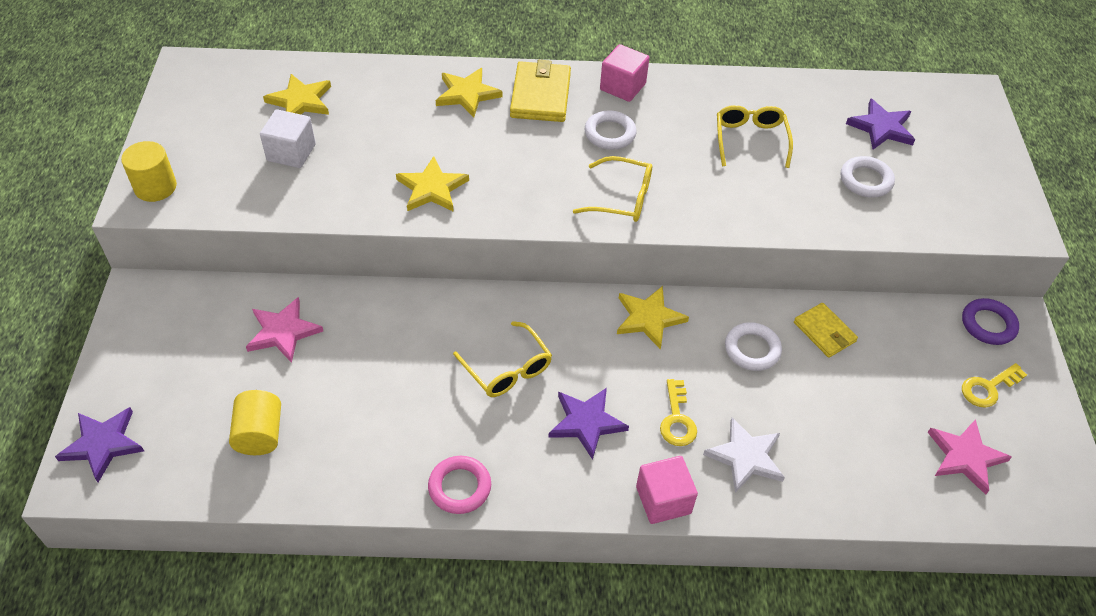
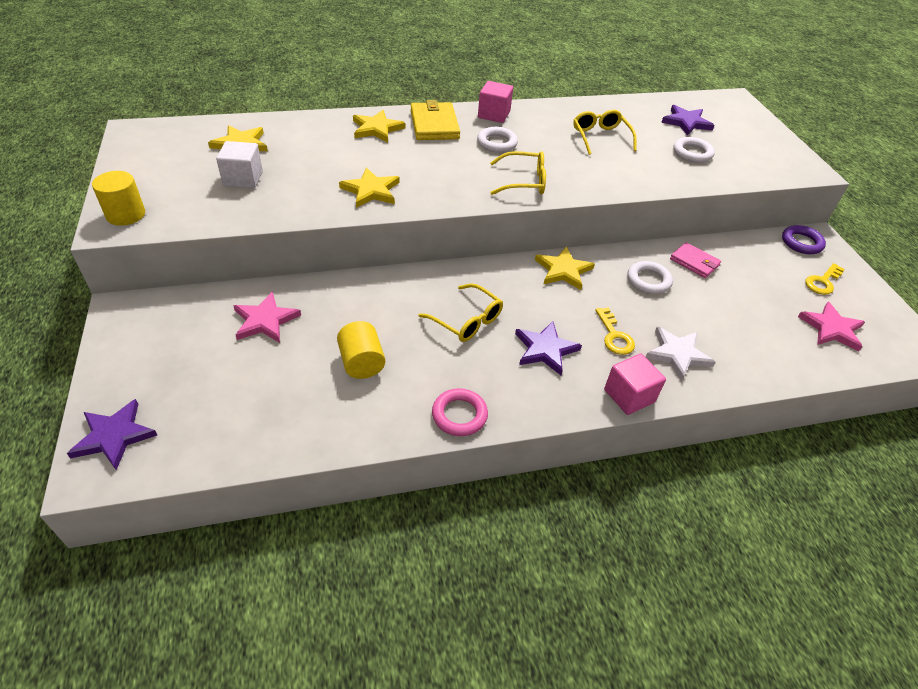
camera: 15 degrees left, 5 degrees down
yellow cylinder [229,390,281,455] -> yellow cylinder moved to [337,321,385,379]
yellow wallet [794,303,858,358] -> pink wallet [670,242,721,278]

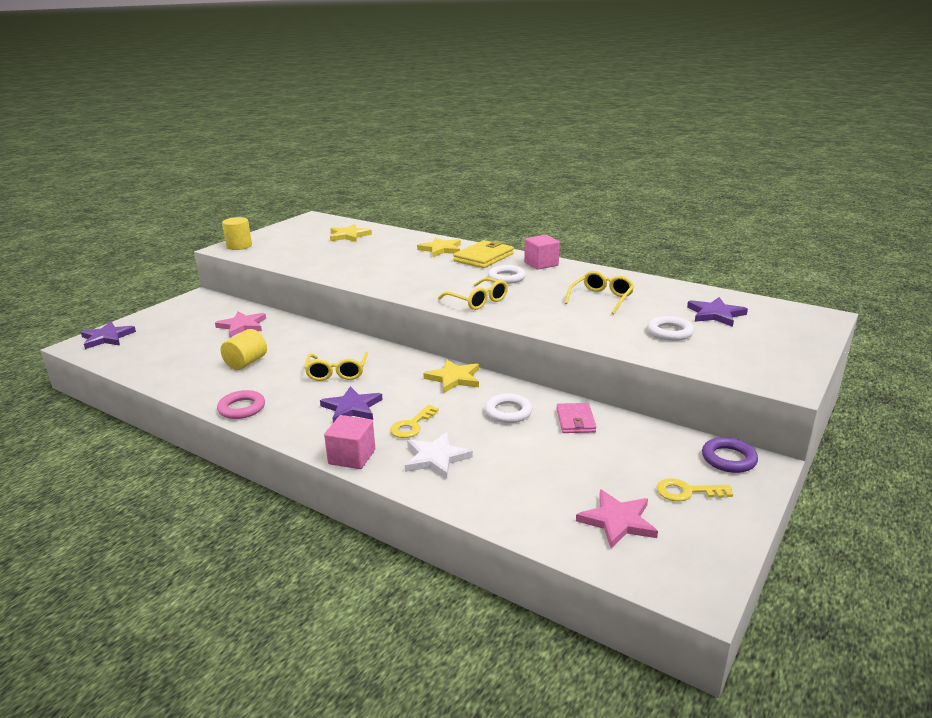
camera: 50 degrees right, 20 degrees down
white cube [216,141,263,189] -> none
yellow star [339,167,400,208] -> none

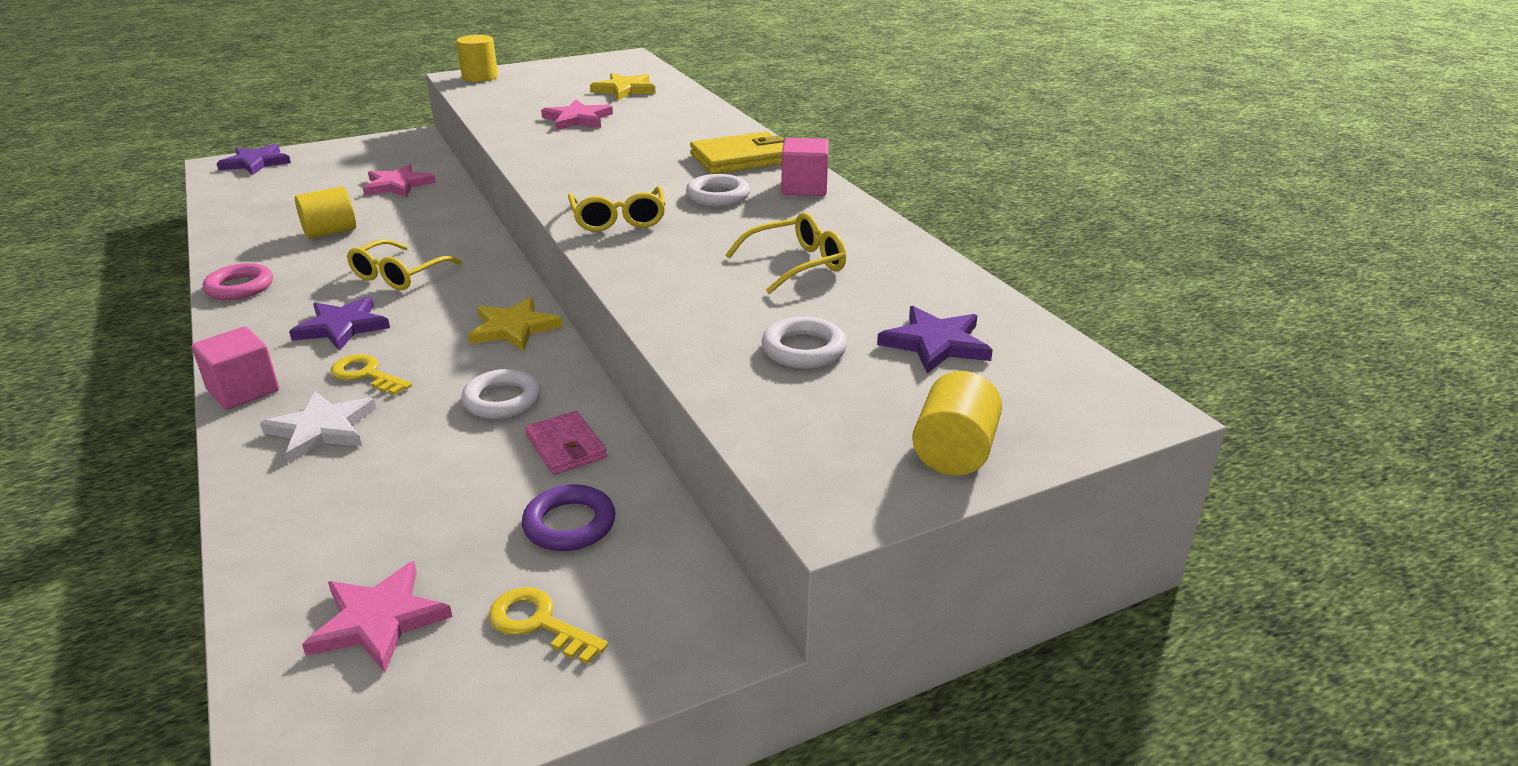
camera: 30 degrees right, 5 degrees up
yellow key [390,405,439,438] -> yellow key turned 60 degrees clockwise [331,354,412,395]
yellow star [417,237,461,257] -> none
pink wallet [556,403,597,433] -> pink wallet turned 60 degrees counterclockwise [525,411,607,475]
purple ring [702,437,758,473] -> purple ring moved to [522,484,616,551]
none -> pink star [541,99,613,130]
none -> yellow cylinder [912,371,1002,476]

